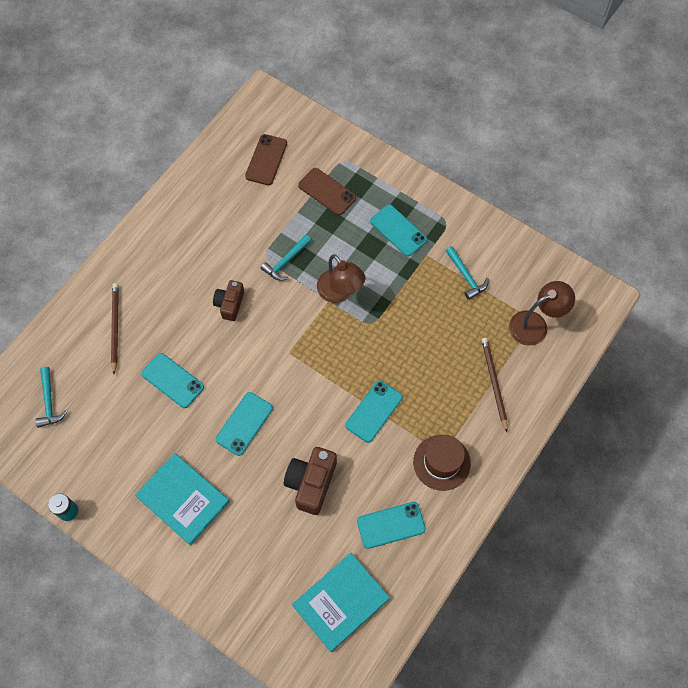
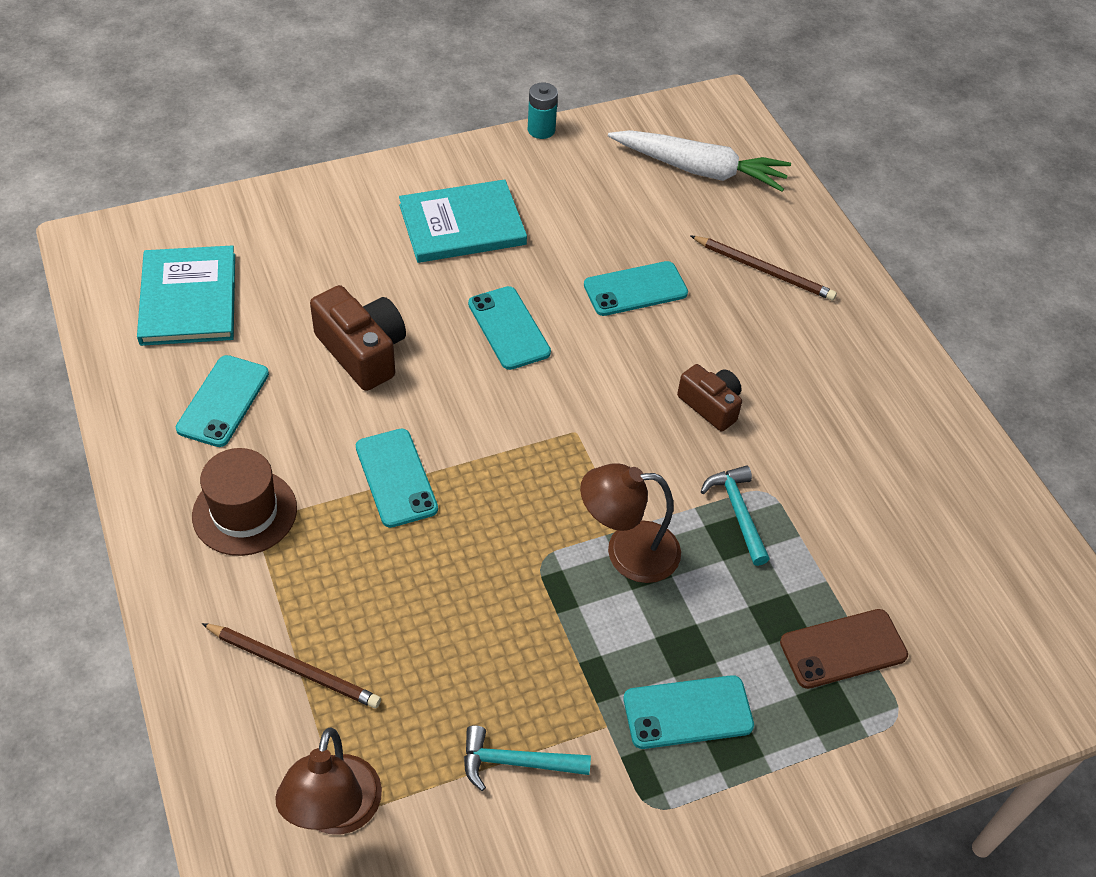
camera: 120 degrees right, 15 degrees down
turquoise hammer [35,367,67,428] -> white carrot [608,130,791,192]
brown phone [245,134,287,185] -> none

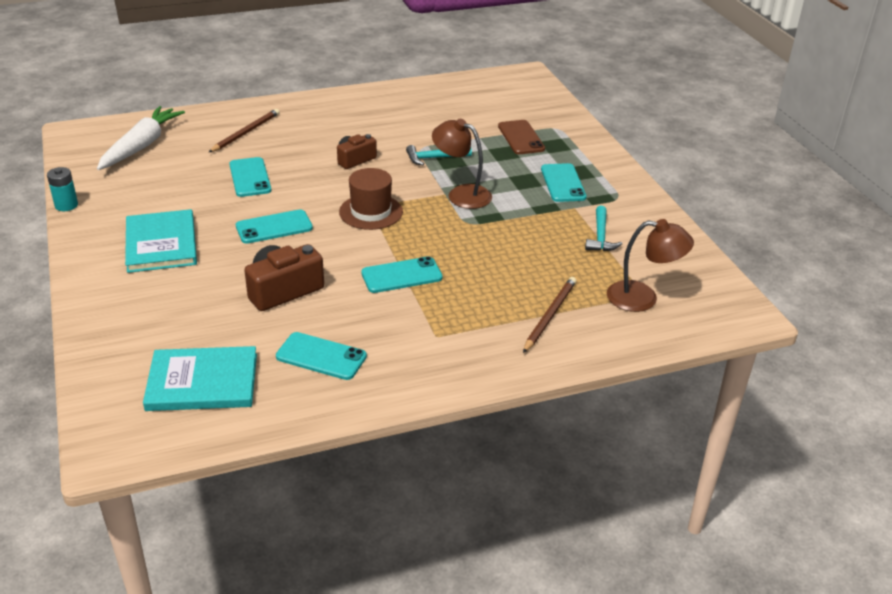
camera: 85 degrees left, 15 degrees down
brown hat [192,448,297,556] -> brown hat moved to [339,168,403,230]
brown lamp [580,463,681,583] -> brown lamp turned 120 degrees clockwise [432,119,492,209]

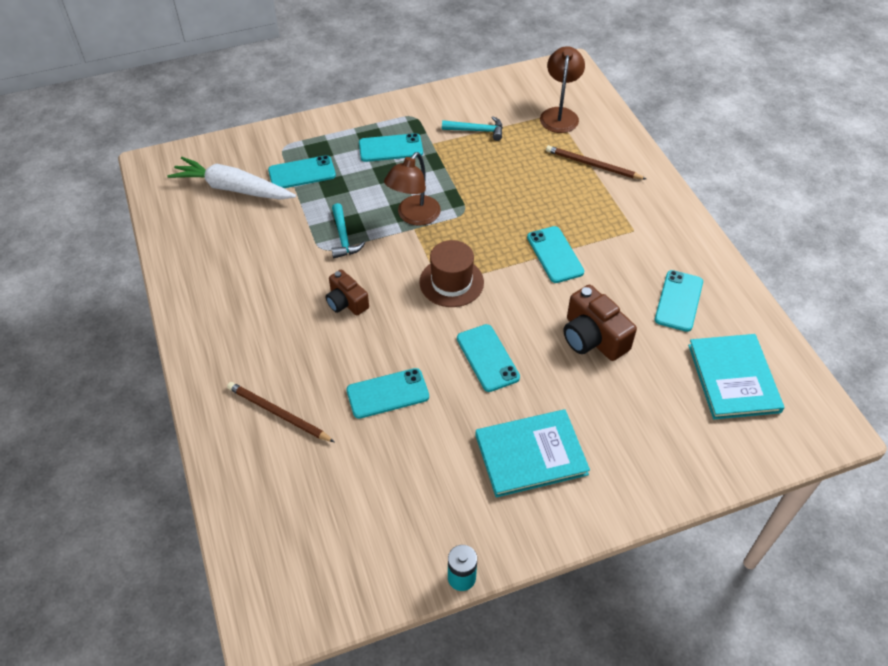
camera: 90 degrees left, 15 degrees up
white carrot [97,106,185,170] -> white carrot moved to [167,157,296,200]
brown phone [498,120,545,154] -> turquoise phone [268,155,336,188]

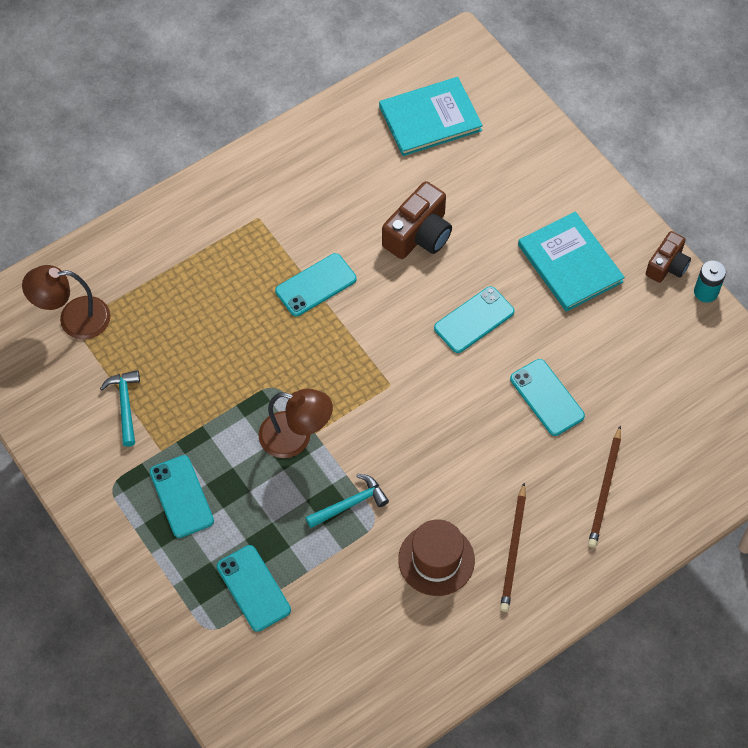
camera: 105 degrees left, 10 degrees up
white carrot [167,157,296,200] -> none
brown camera [326,269,369,316] -> brown camera moved to [645,231,691,283]
brown hat [419,240,484,307] -> brown hat moved to [398,519,475,596]
brown pencil [546,145,646,179] -> brown pencil moved to [500,483,526,612]
turquoise phone [655,270,703,332] -> none

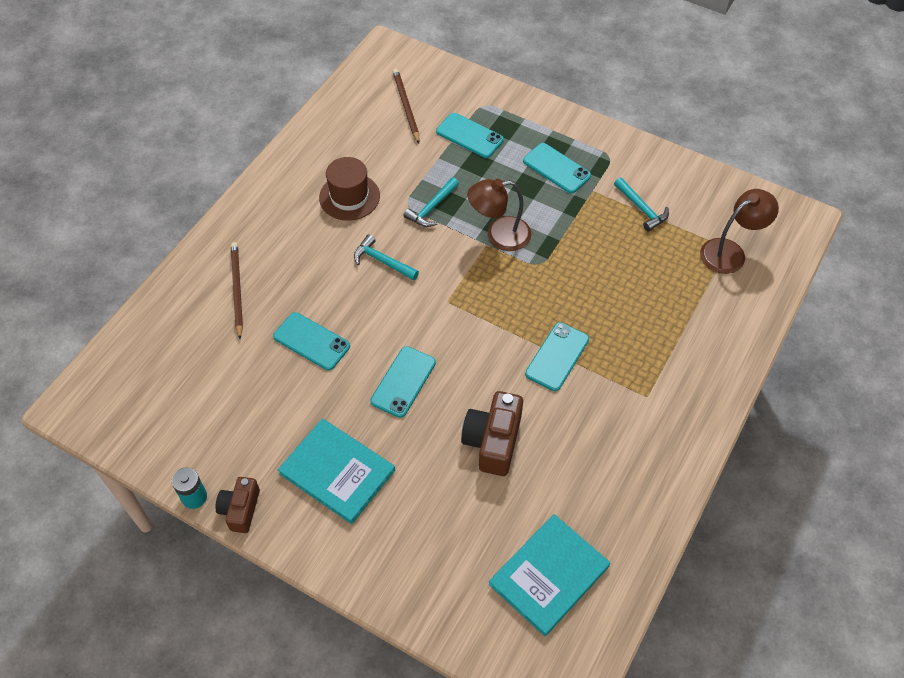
camera: 155 degrees right, 5 degrees down
brown pencil [500,483,526,612] -> brown pencil moved to [393,69,420,143]
none -> turquoise hammer [354,234,419,281]

